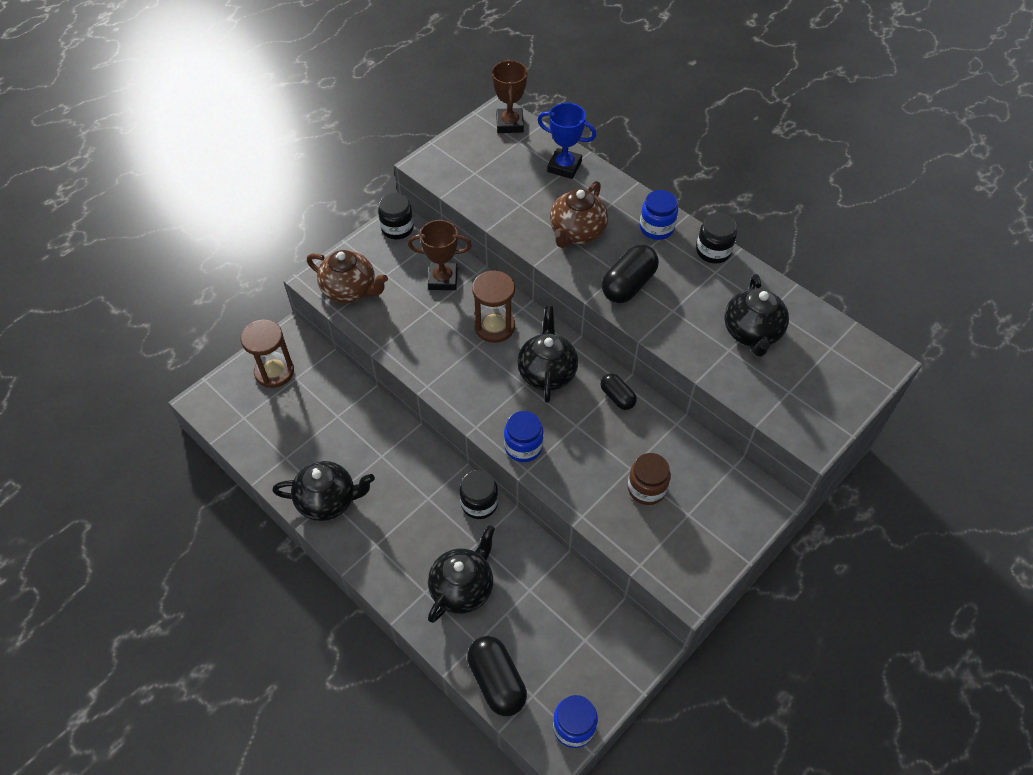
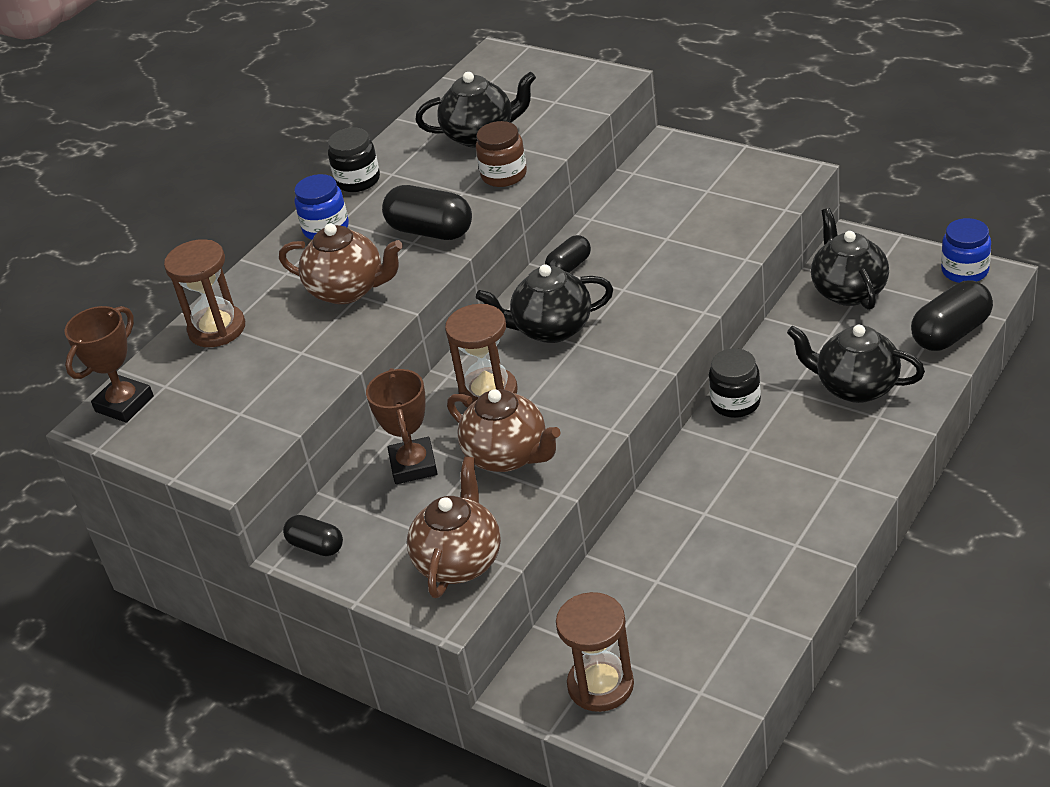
camera: 95 degrees left, 15 degrees down
black teapot [272,461,375,521] -> black teapot moved to [811,208,889,310]
black jar [378,193,414,239] -> black capsule [283,515,343,556]
brown trophy [492,60,528,133] -> brown trophy turned 45 degrees counterclockwise [64,306,154,423]
blue jar [504,411,544,462] -> none
blue trophy [538,103,597,179] -> brown hourglass [164,239,245,347]
brown jar [628,453,671,505] -> brown jar moved to [476,121,527,187]
none -> brown teapot [447,389,561,472]

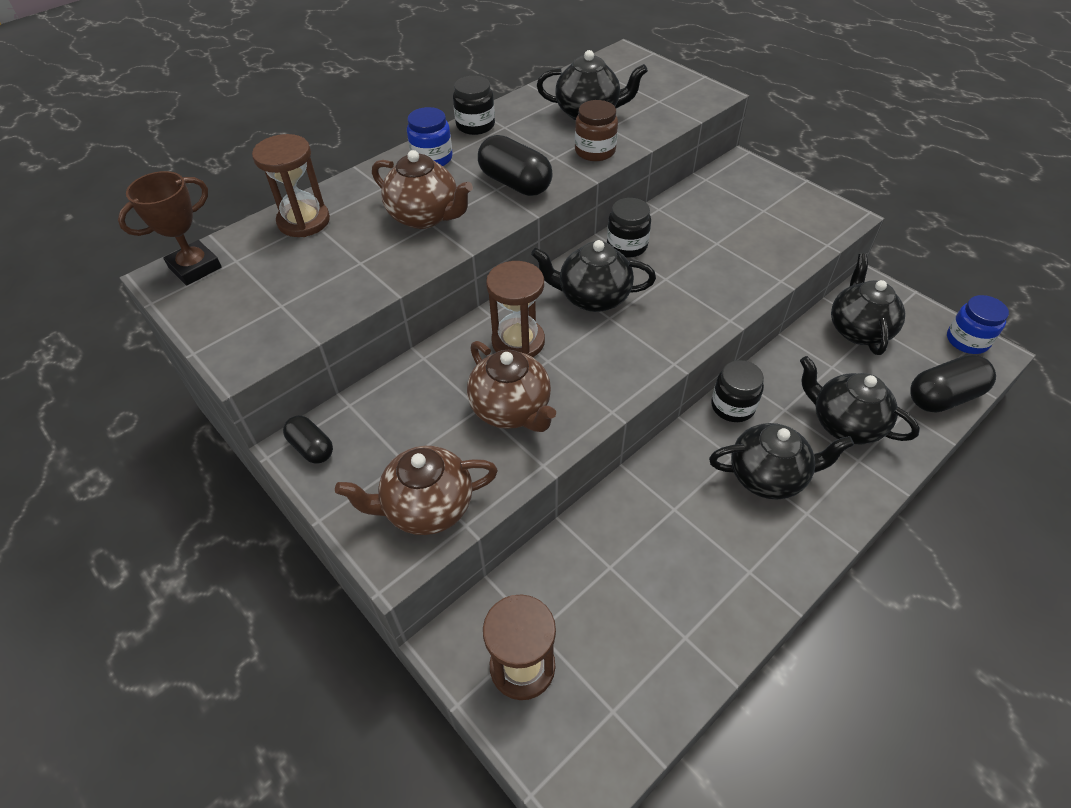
camera: 10 degrees right, 10 degrees up
brown trophy [366,368,438,484] -> none
brown teapot [407,457,501,598] -> brown teapot turned 135 degrees counterclockwise [335,446,498,535]
black capsule [545,235,591,273] -> black jar [607,198,651,258]
none -> black teapot [709,423,854,499]

